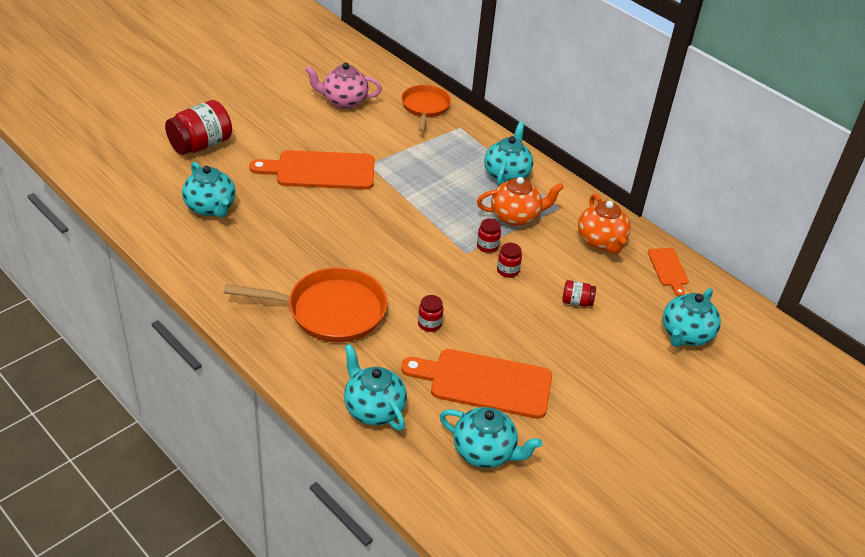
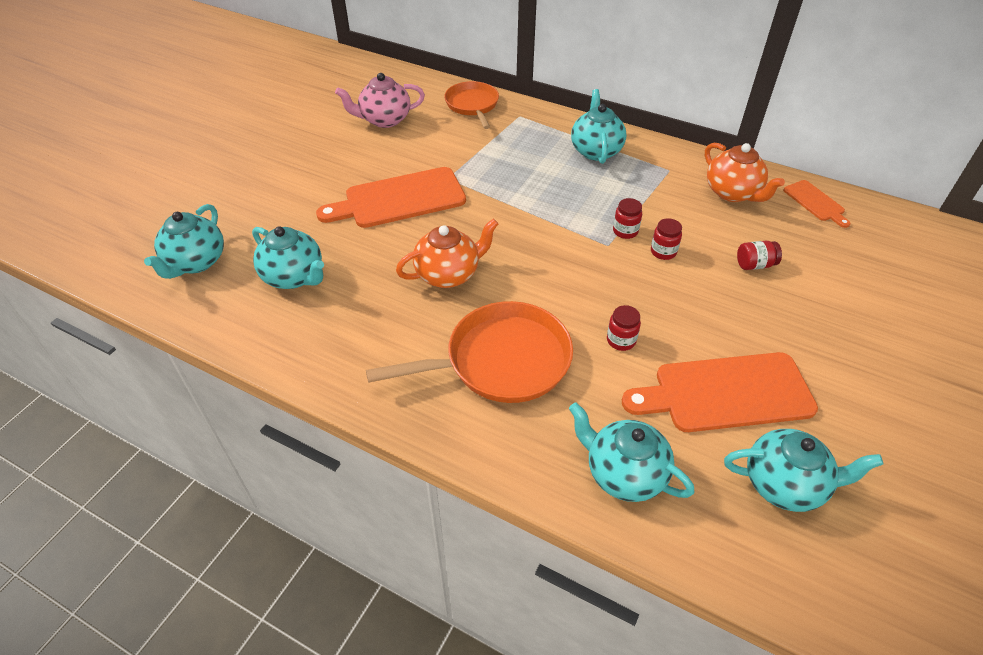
camera: 15 degrees left, 5 degrees up
red jar [165,100,232,155] -> none
orange teapot [477,177,564,226] -> orange teapot moved to [396,219,498,288]
turquoise teapot [663,288,721,347] -> turquoise teapot moved to [144,204,224,279]

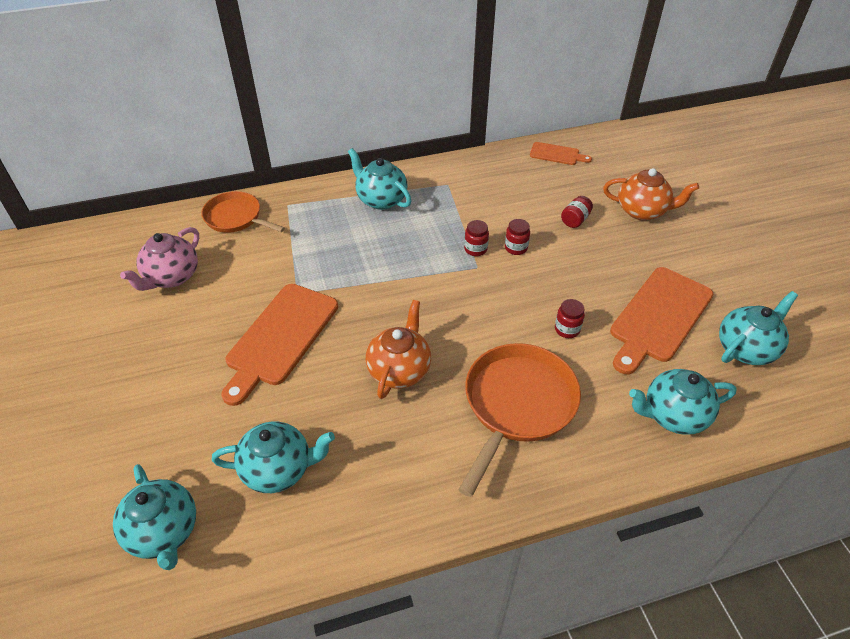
camera: 45 degrees left, 0 degrees up
orange teapot [705,143,785,202] -> orange teapot moved to [603,168,699,220]

